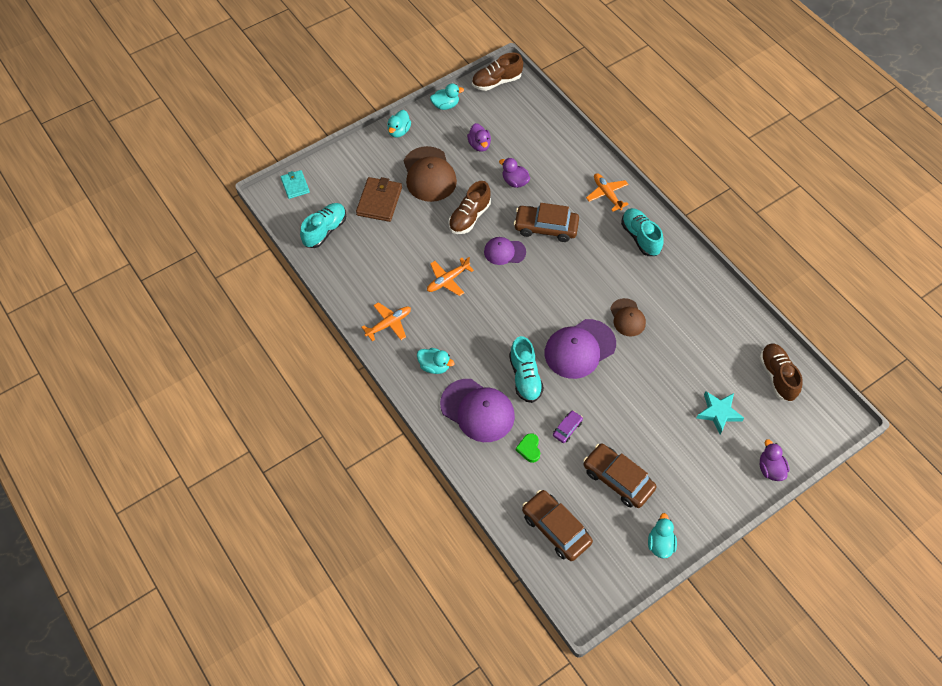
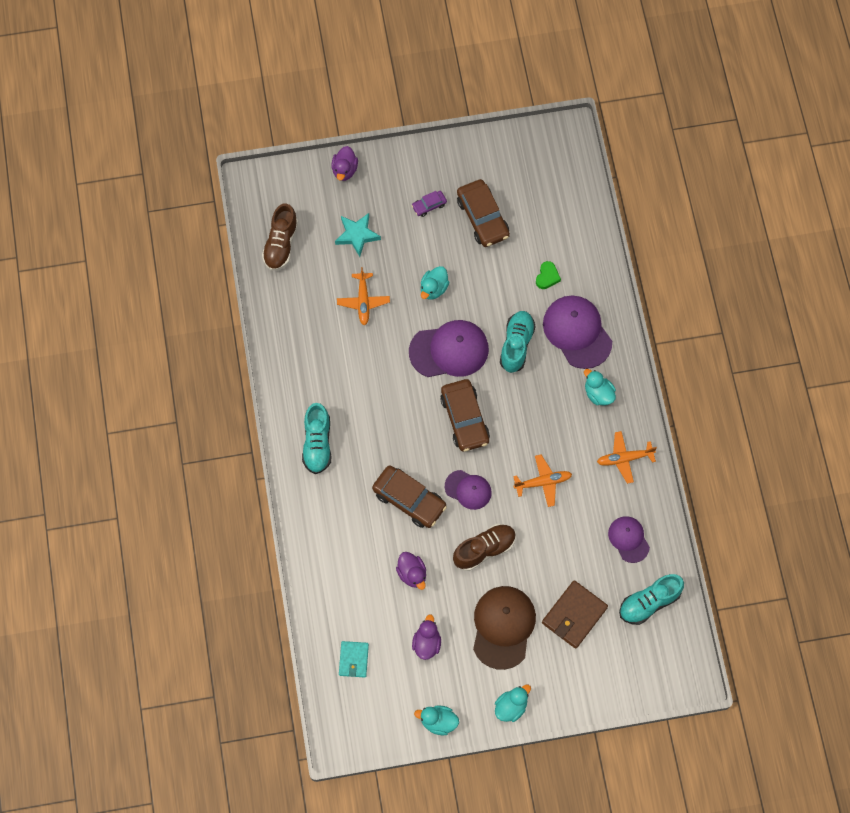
camera: 155 degrees left, 10 degrees up
turquoise wallet [280,170,310,199] -> turquoise wallet moved to [339,641,369,678]
brown shoe [472,53,523,91] -> none
brown car [522,490,593,561] -> brown car moved to [440,379,490,452]
purple car [553,410,583,443] -> purple car moved to [412,191,447,217]
orange plane [586,173,629,212] -> orange plane moved to [337,267,390,325]
brown cap [610,298,646,336] -> none
turquoise duck [648,513,677,558] -> turquoise duck moved to [421,266,449,300]
none -> purple cap [608,516,650,563]

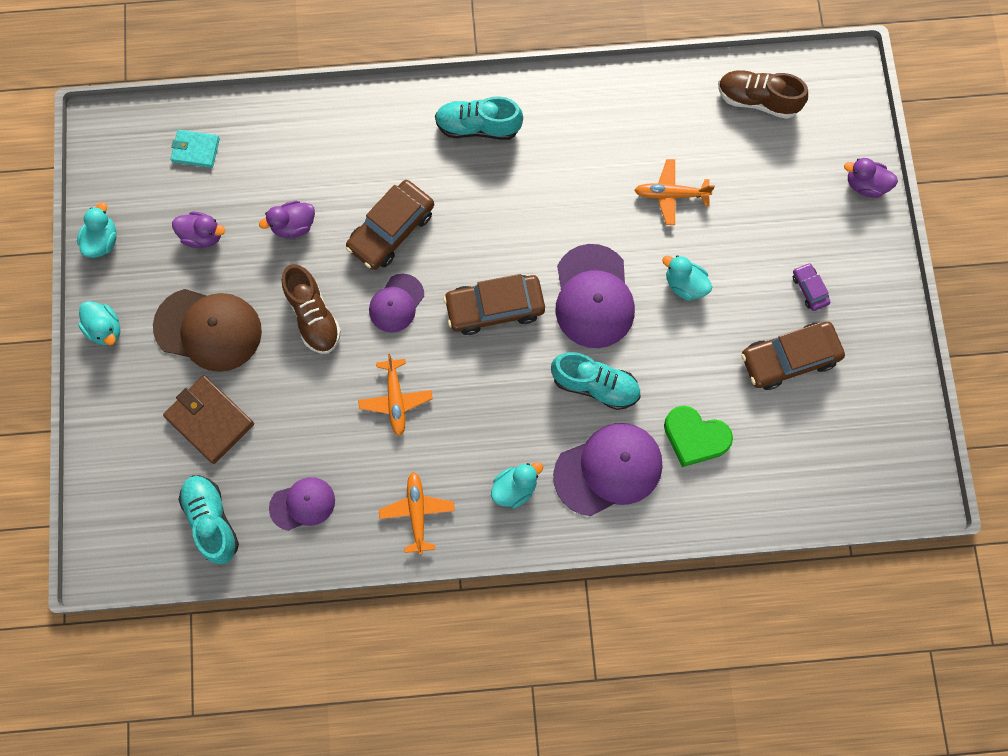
camera: 95 degrees right, 5 degrees up
turquoise star [335,213,381,257] -> none
green heart [536,261,561,289] -> green heart [664,406,733,467], size x1.70

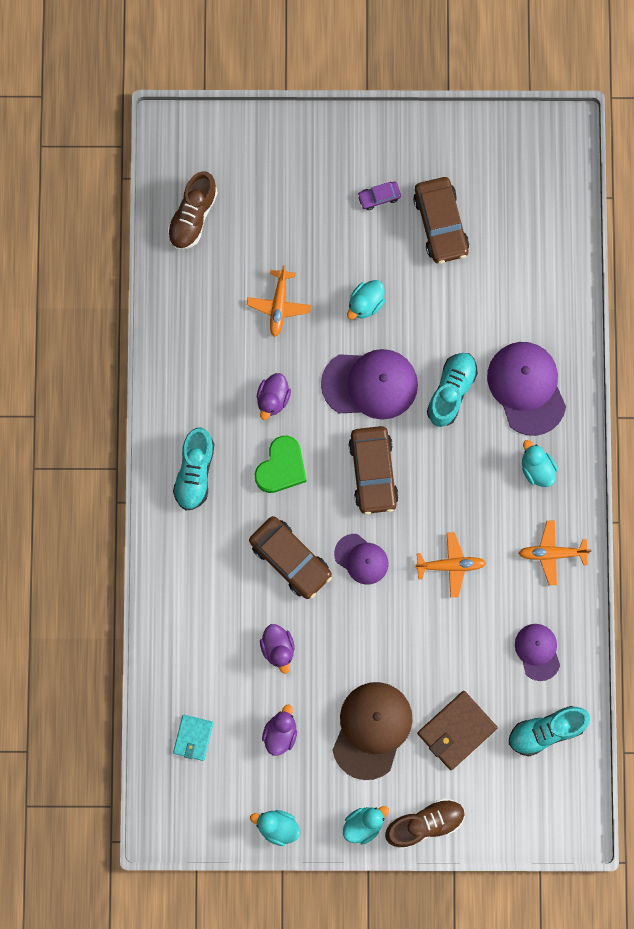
camera: 85 degrees left, 5 degrees up
brown shoe [282,264,341,354] -> brown shoe moved to [385,798,465,849]
green heart [664,406,733,467] -> green heart moved to [255,436,307,493]
purple duck [844,158,898,198] -> purple duck moved to [257,373,291,420]

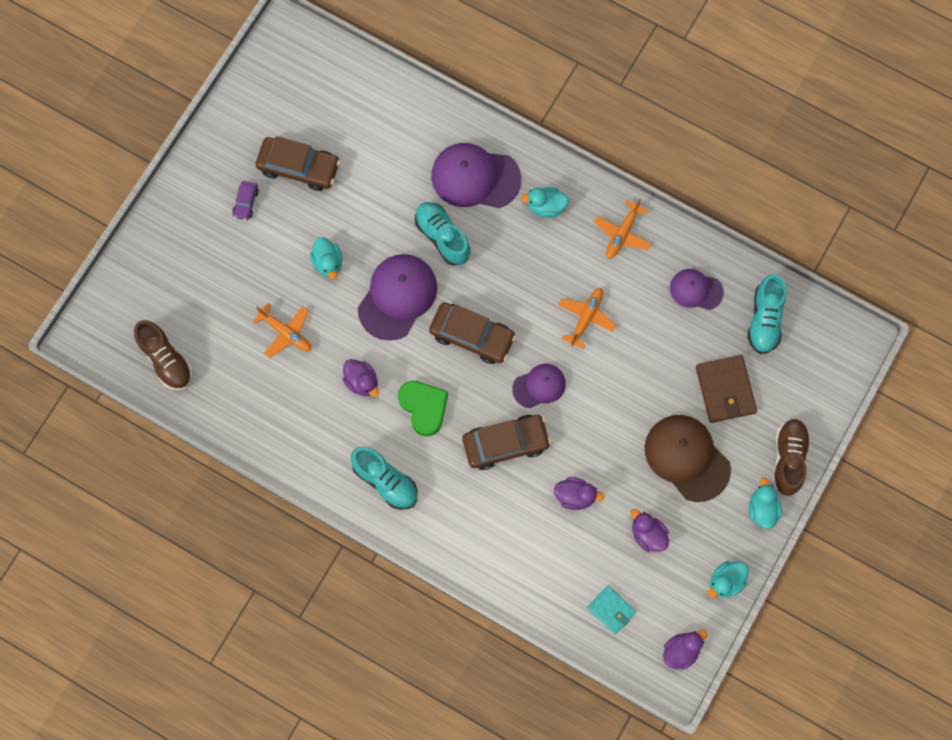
camera: 60 degrees left, 5 degrees down
none -> purple duck [663,630,707,670]

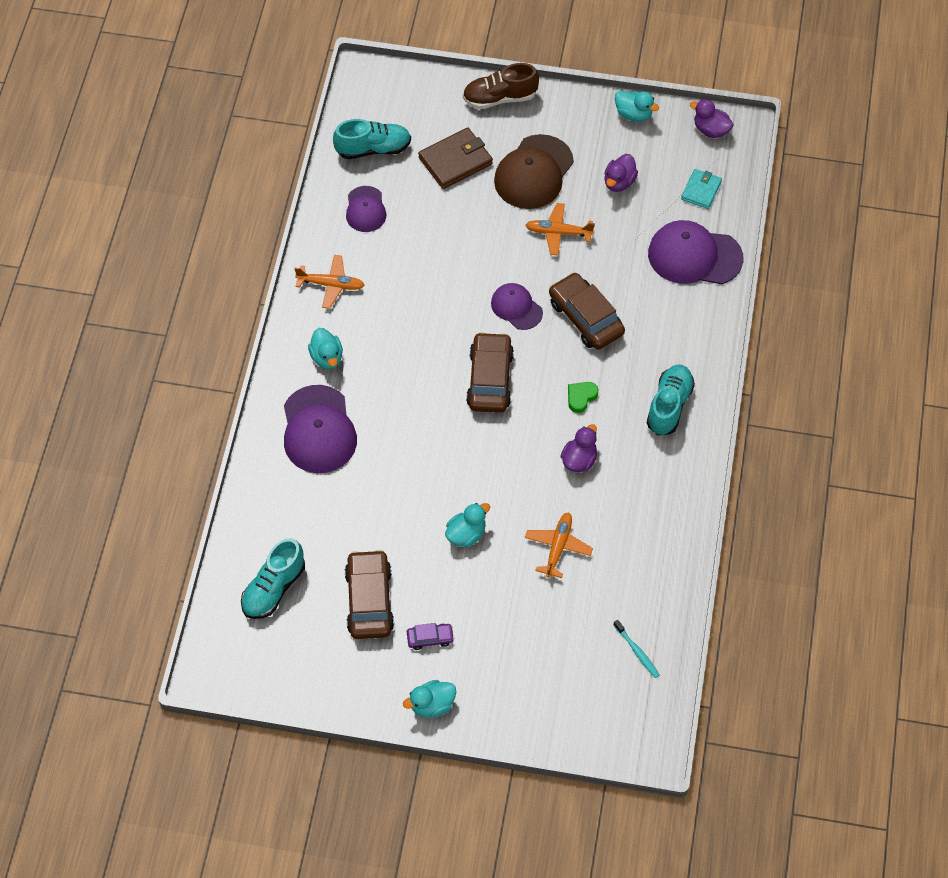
camera: 110 degrees left, 15 degrees down
brown shoe [134,320,192,391] -> turquoise toothbrush [614,620,659,678]
purple cap [358,254,437,341] -> purple cap moved to [648,220,743,284]
green heart [398,381,448,436] -> green heart [568,382,598,413], size x0.59
turquoise shoe [415,202,470,266] -> turquoise shoe moved to [241,538,305,619]
purple duck [554,477,604,510] -> none
orange plane [558,288,617,349] -> orange plane moved to [526,203,595,256]
turquoise duck [749,478,782,529] -> turquoise duck moved to [403,680,456,718]

